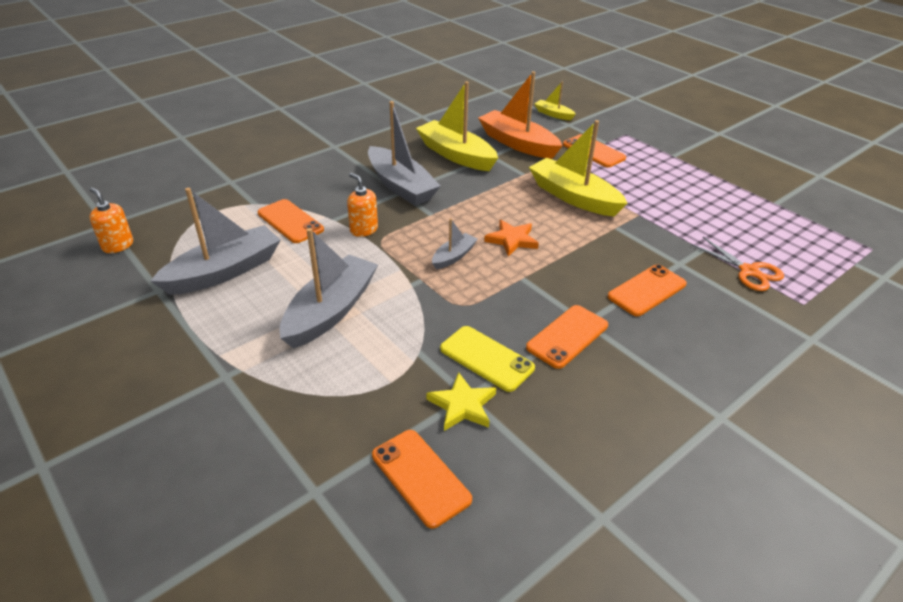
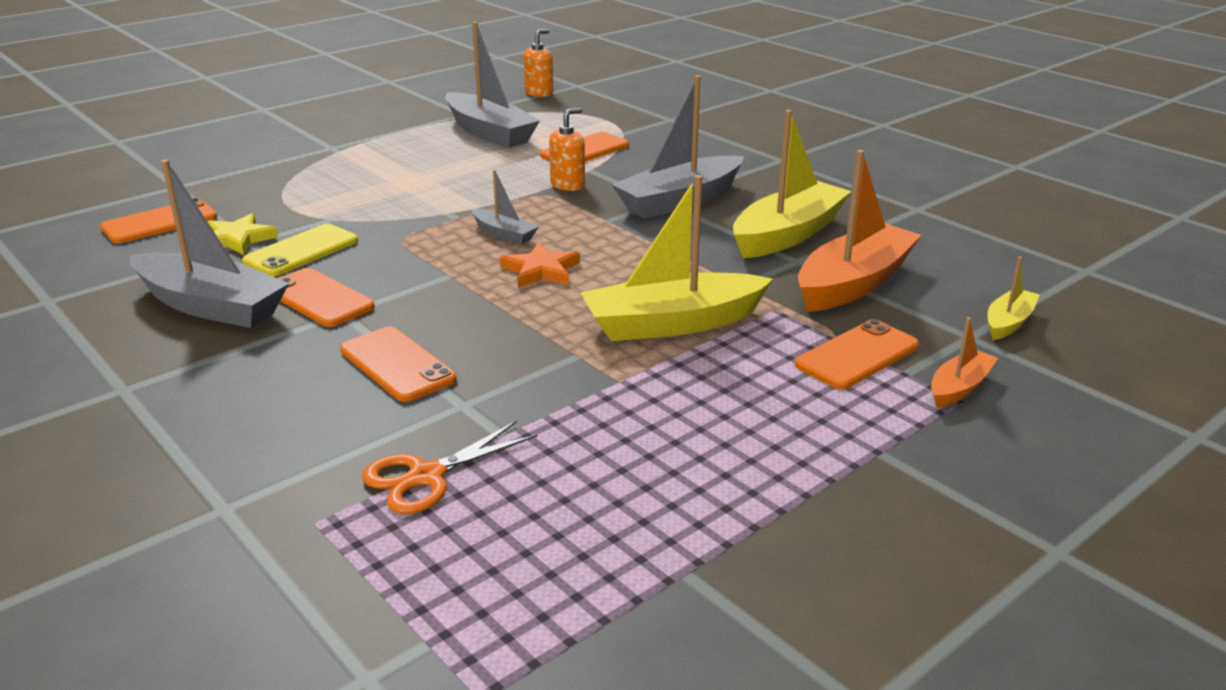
camera: 90 degrees right, 10 degrees down
grey boat [280,228,378,348] -> grey boat moved to [130,159,289,328]
yellow boat [529,120,628,217] -> yellow boat turned 150 degrees counterclockwise [581,175,773,341]
none -> orange boat [931,317,998,408]

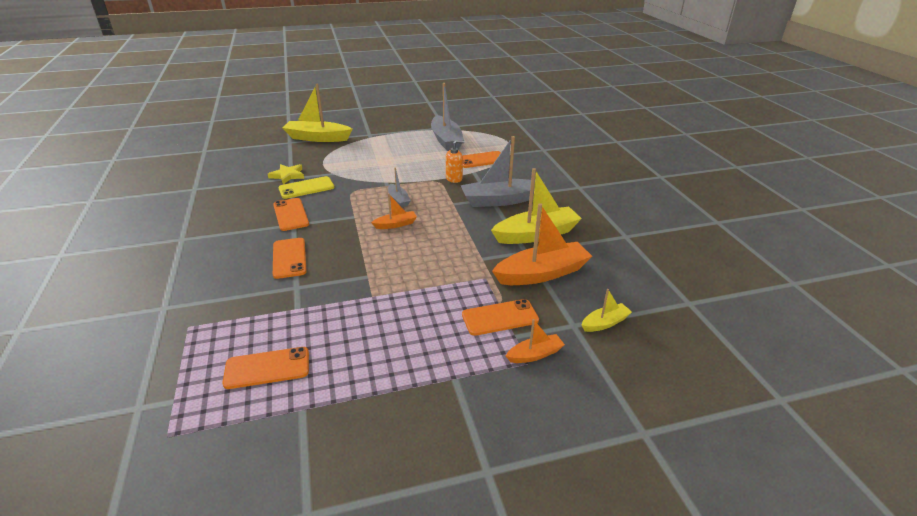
camera: 25 degrees right, 5 degrees up
orange phone [101,198,217,244] -> orange phone moved to [223,347,309,389]
grey boat [130,159,289,328] -> none
orange scissors [362,421,538,514] -> none
orange star [500,242,580,288] -> orange boat [371,194,417,229]
orange soap dispenser [524,29,553,97] -> none
yellow boat [581,175,773,341] -> yellow boat moved to [282,84,352,142]

